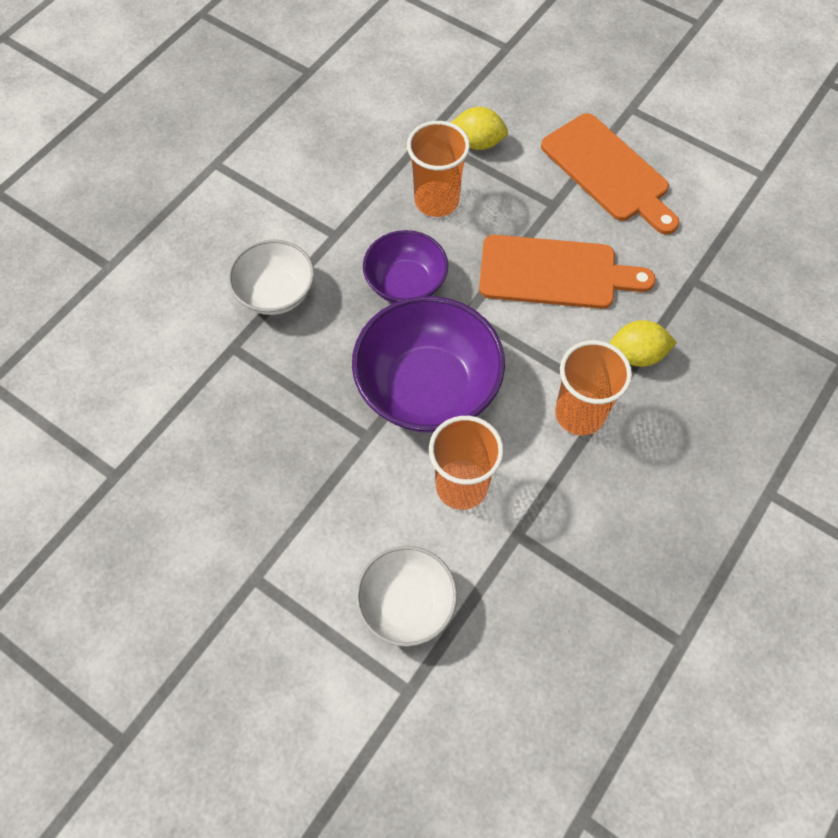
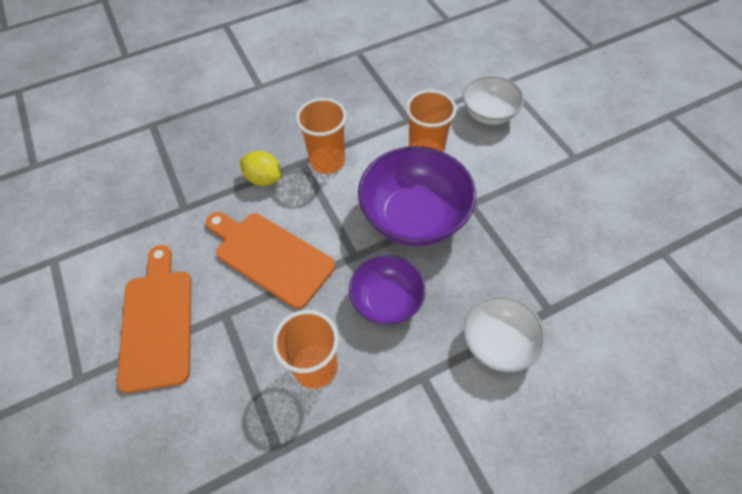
camera: 150 degrees left, 5 degrees down
yellow lemon [451,107,508,150] -> none

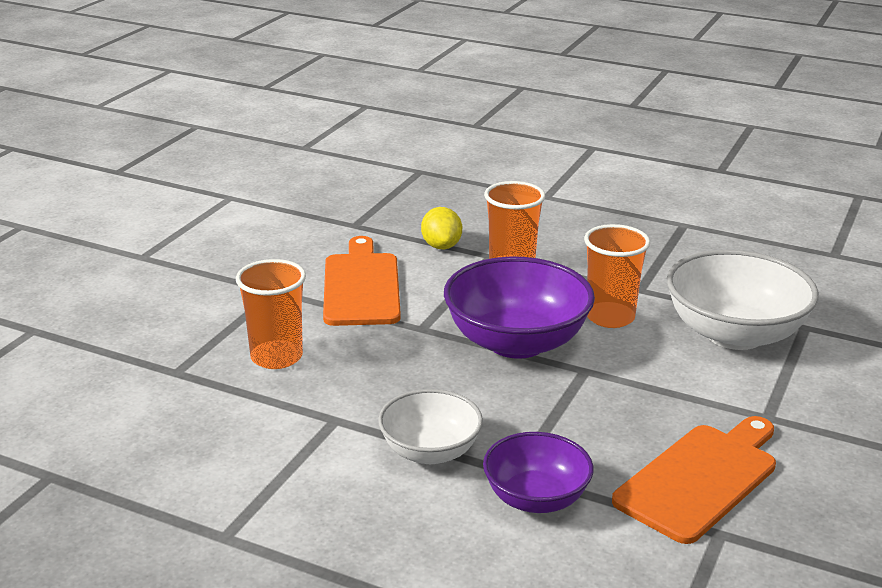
camera: 50 degrees right, 30 degrees down
orange cutting board [117,245,191,393] -> orange cutting board moved to [612,416,776,544]
purple bowl [349,255,426,325] -> purple bowl moved to [483,432,594,513]
white bowl [463,76,524,125] -> white bowl [667,250,819,350], size x1.65

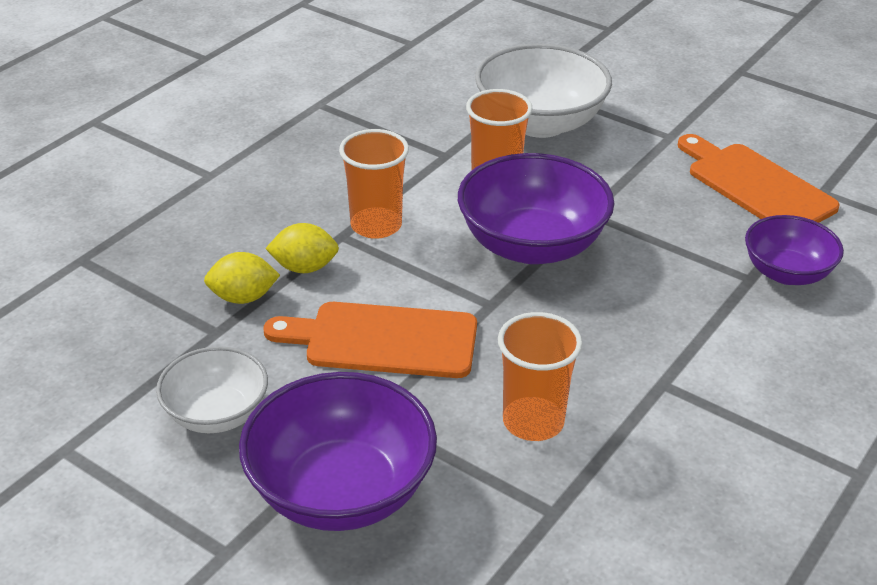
camera: 80 degrees left, 10 degrees up
white bowl [378,389,483,464] -> white bowl moved to [156,346,268,433]
none -> yellow lemon [204,252,280,304]
none -> purple bowl [239,372,437,531]

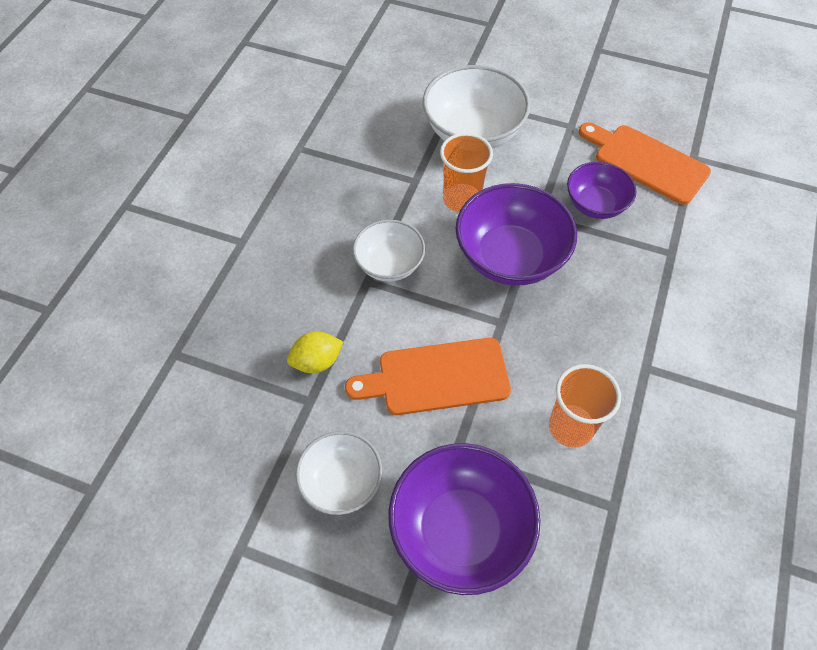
camera: 15 degrees left, 20 degrees up
yellow lemon [265,223,339,273] -> none
orange cup [339,129,409,239] -> white bowl [353,219,425,282]
purple bowl [745,215,844,285] -> purple bowl moved to [567,162,636,219]

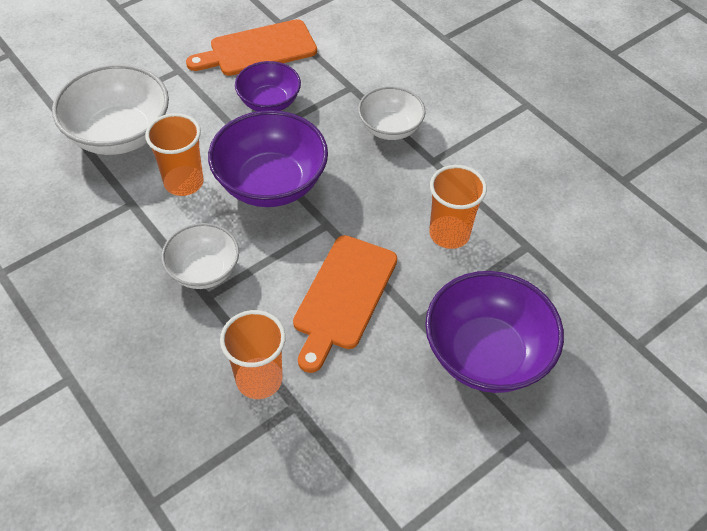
camera: 60 degrees left, 5 degrees down
yellow lemon [287,332,343,373] -> orange cup [220,310,286,399]
white bowl [296,431,382,515] -> white bowl moved to [358,86,426,140]

